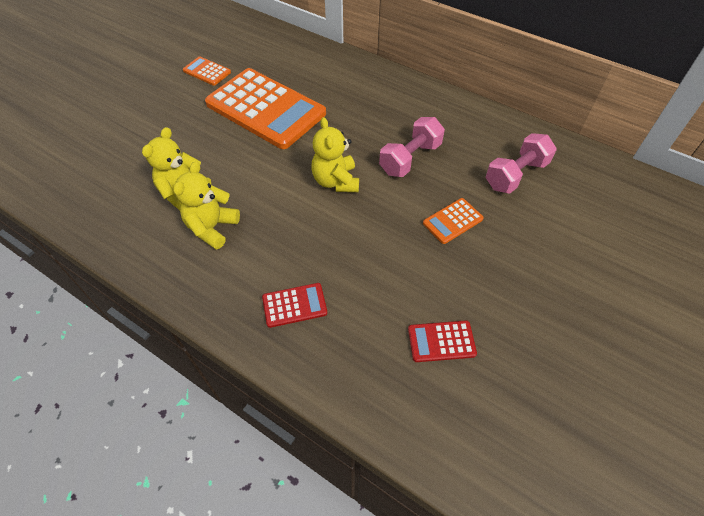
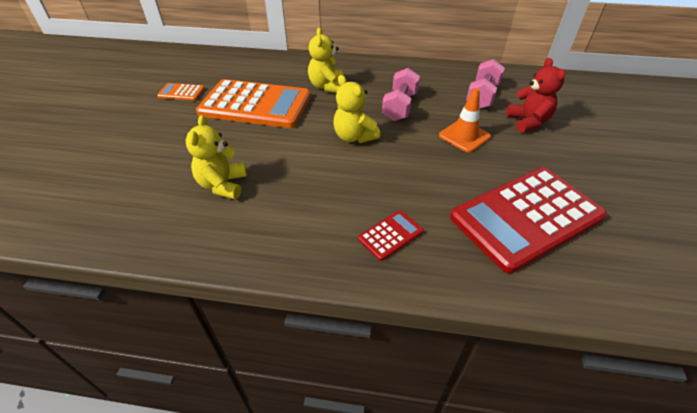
camera: 25 degrees left, 10 degrees down
yellow teddy bear [173,161,240,249] -> yellow teddy bear moved to [308,28,343,93]
red calculator [408,320,477,362] -> red calculator [450,168,607,273], size x2.38
orange calculator [423,198,484,244] -> orange traffic cone [439,88,491,153]
none -> red teddy bear [506,58,565,133]

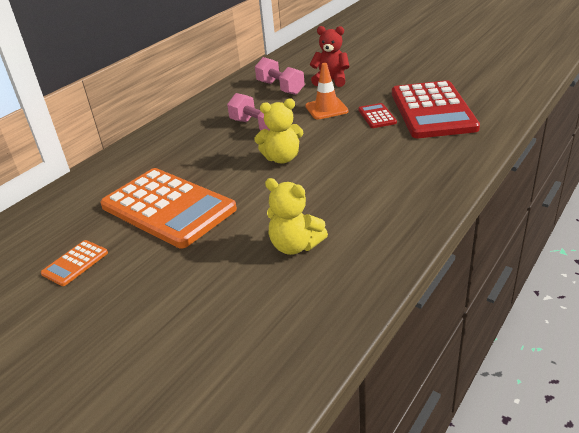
camera: 60 degrees left, 10 degrees down
orange calculator [196,79,311,128] -> orange calculator turned 90 degrees clockwise [100,168,237,248]
yellow teddy bear [308,28,343,93] -> none
red calculator [358,210,424,261] -> red calculator moved to [358,103,397,128]

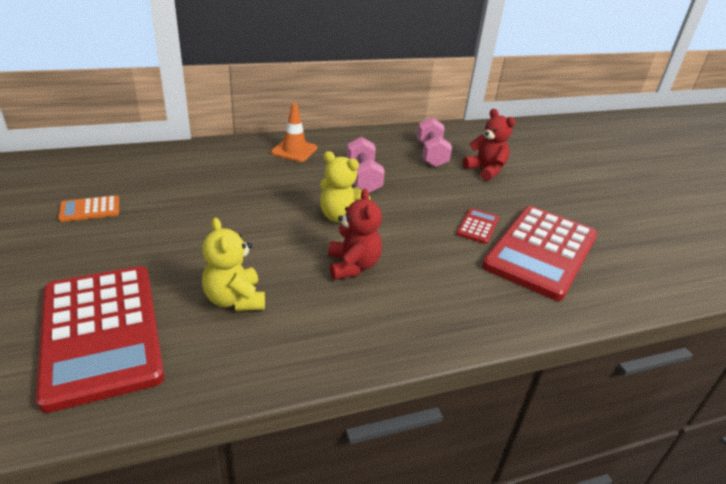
camera: 30 degrees right, 0 degrees up
orange calculator [100,168,237,248] -> none
orange traffic cone [305,63,349,120] -> orange traffic cone moved to [271,103,317,162]
none -> red calculator [36,266,164,413]
none -> red teddy bear [328,189,382,280]

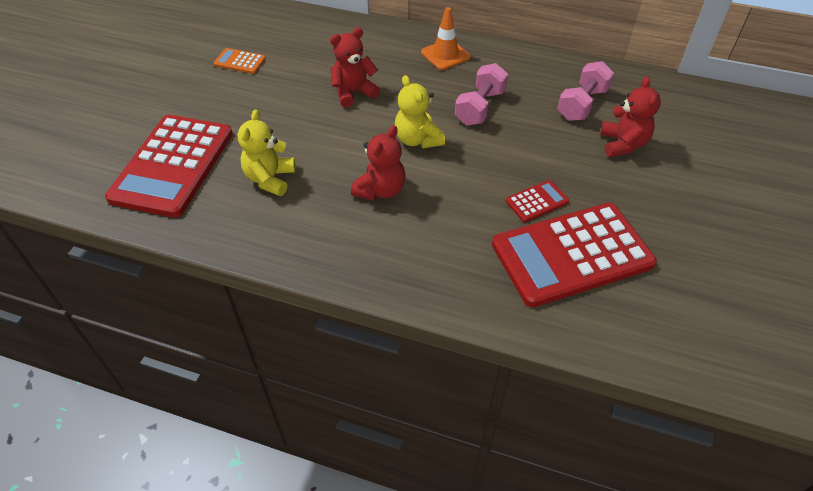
camera: 40 degrees right, 15 degrees up
none -> red teddy bear [330,27,380,108]

